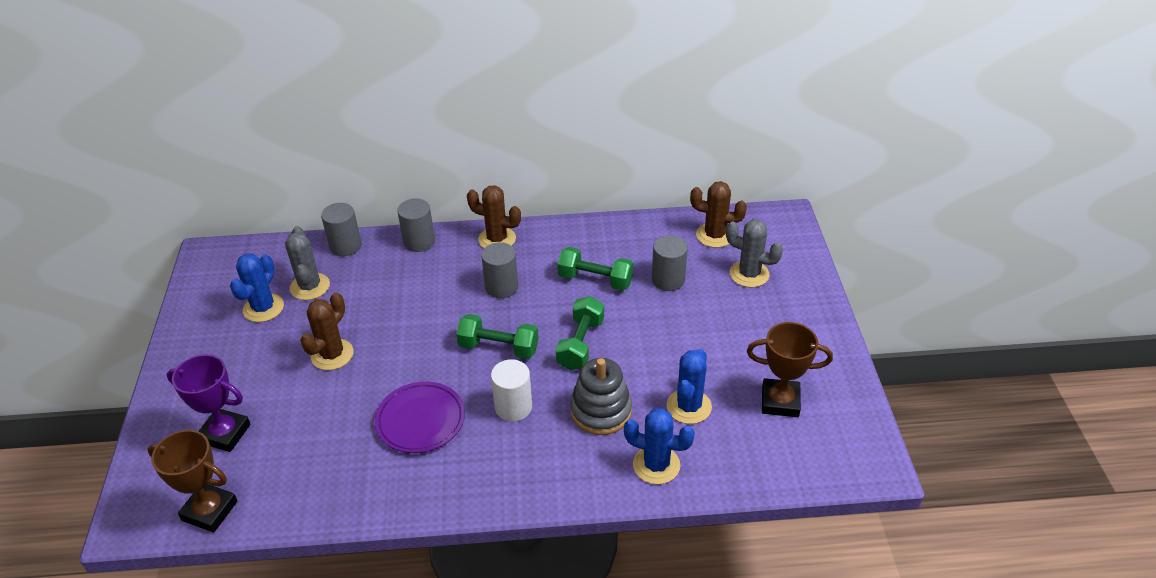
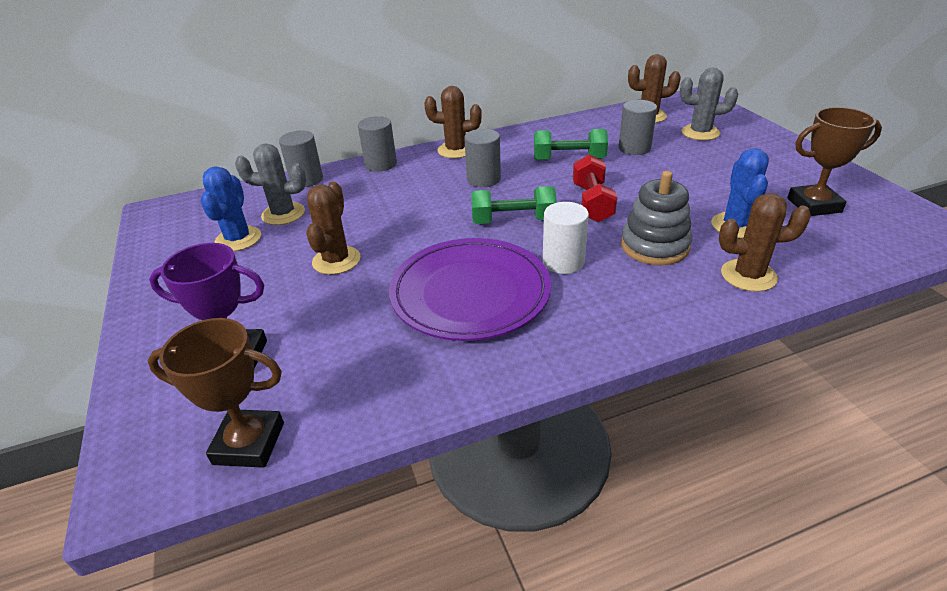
camera: 15 degrees left, 5 degrees down
grey cactus [285,226,330,300] -> grey cactus turned 60 degrees counterclockwise [235,144,306,225]
purple plate [375,381,465,453] -> purple plate [389,238,551,341], size x1.53
green dumbbell [556,296,604,370] -> red dumbbell [573,154,617,222]
blue cactus [624,408,695,484] -> brown cactus [719,193,811,292]

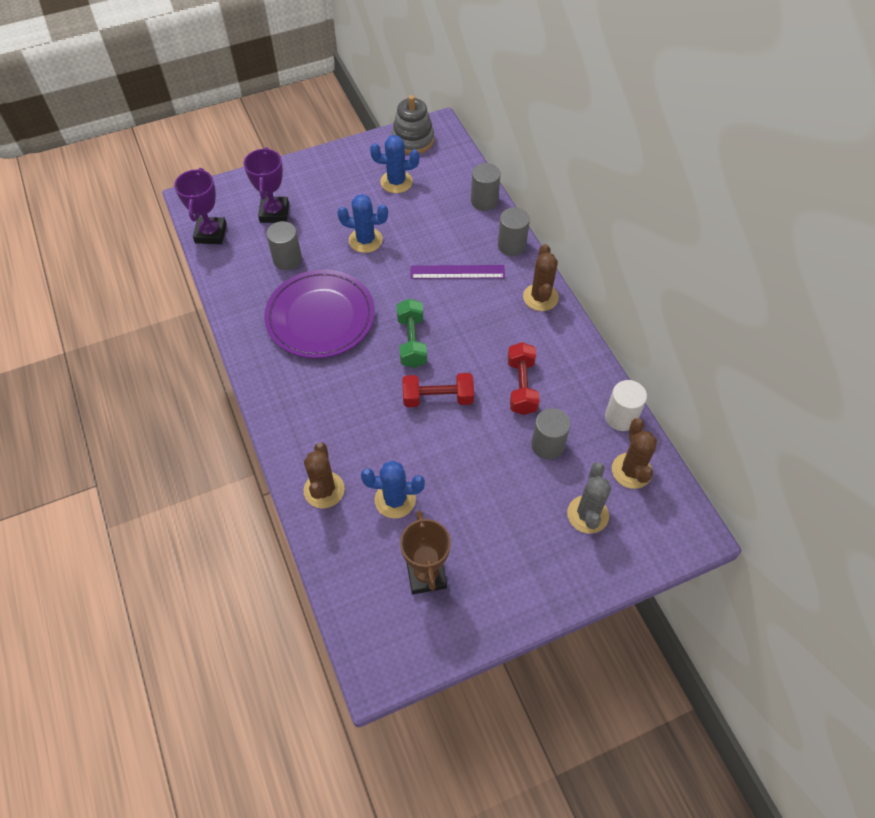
camera: 85 degrees right, 20 degrees up
brown trophy [147,318,284,468] -> purple trophy [174,168,227,244]
grey cactus [235,144,306,225] -> none
brown cactus [306,182,361,275] -> blue cactus [337,194,388,253]
grey cylinder [464,129,501,187] -> grey cylinder moved to [266,221,302,270]
green dumbbell [534,129,608,160] -> red dumbbell [508,342,540,415]
white cylinder [543,202,589,274] -> white cylinder moved to [605,380,647,431]
grey stacking toy [621,171,692,265] -> grey stacking toy moved to [391,95,434,154]
none -> purple ruler [411,265,505,279]

